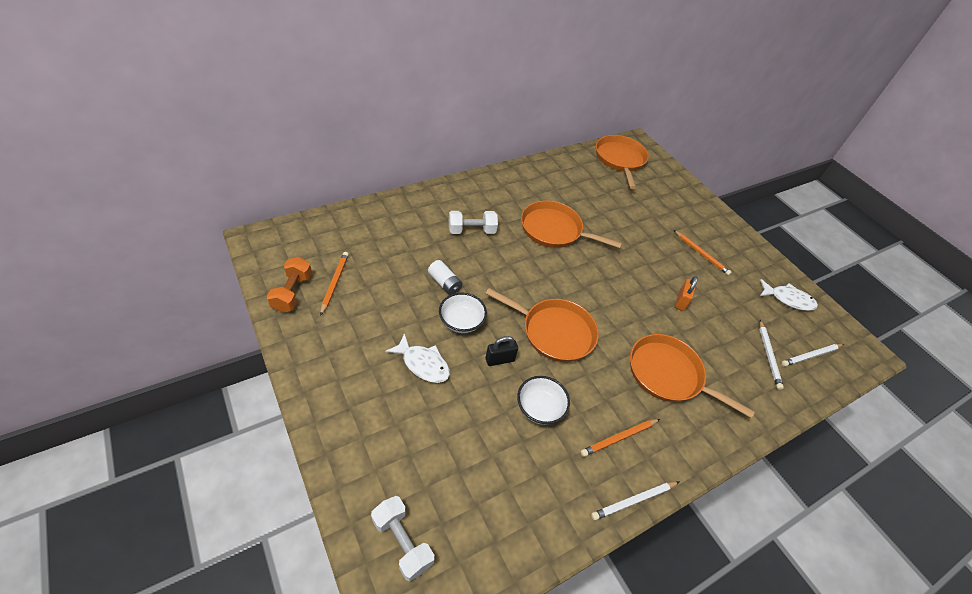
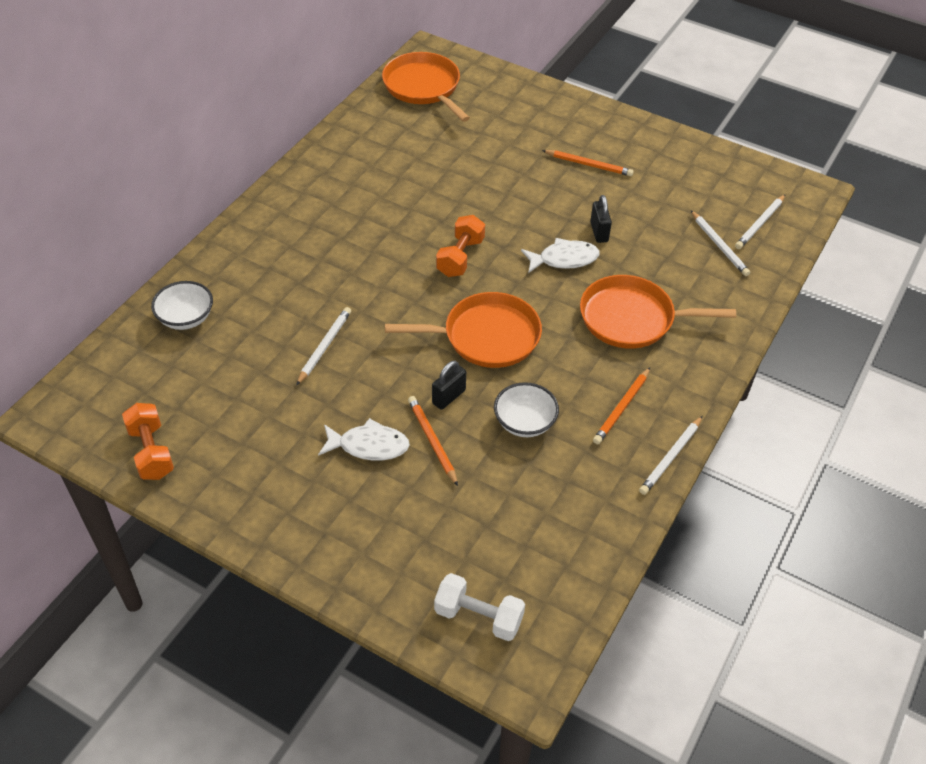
camera: 25 degrees left, 0 degrees up
orange pencil [320,252,349,316] -> orange pencil moved to [408,396,458,486]
white battery [428,260,463,295] -> white pencil [296,307,351,386]
white bowl [439,293,487,333] -> white bowl moved to [151,281,213,330]
white dumbbell [449,211,498,234] -> none
orange pan [521,201,622,248] -> none
orange padlock [675,276,697,311] -> black padlock [590,195,612,243]
white fish [760,279,818,311] -> white fish moved to [521,238,600,273]
none -> orange dumbbell [436,215,485,277]

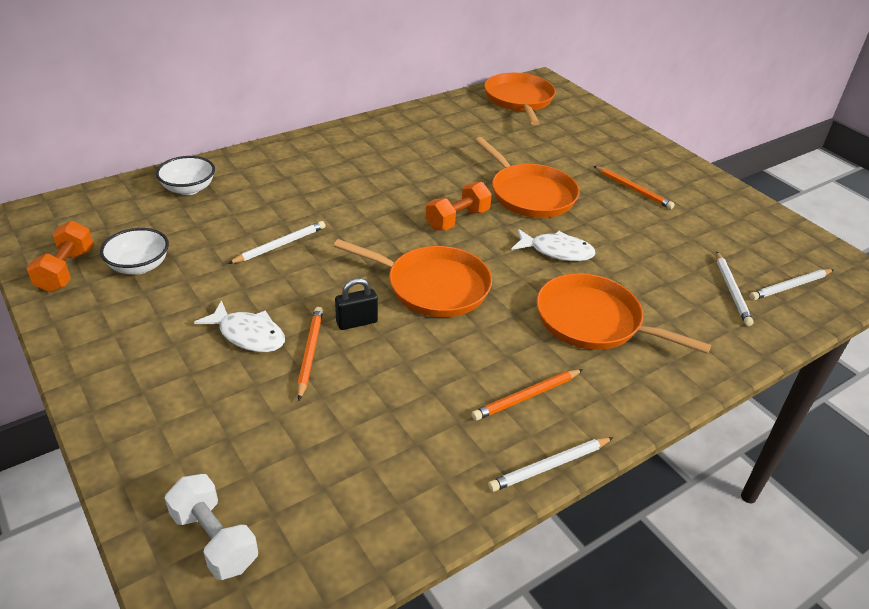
camera: 25 degrees right, 10 degrees down
white bowl [494,382,559,437] -> white bowl moved to [100,228,169,274]
black padlock [590,195,612,243] -> none
none -> orange pan [475,137,580,218]

